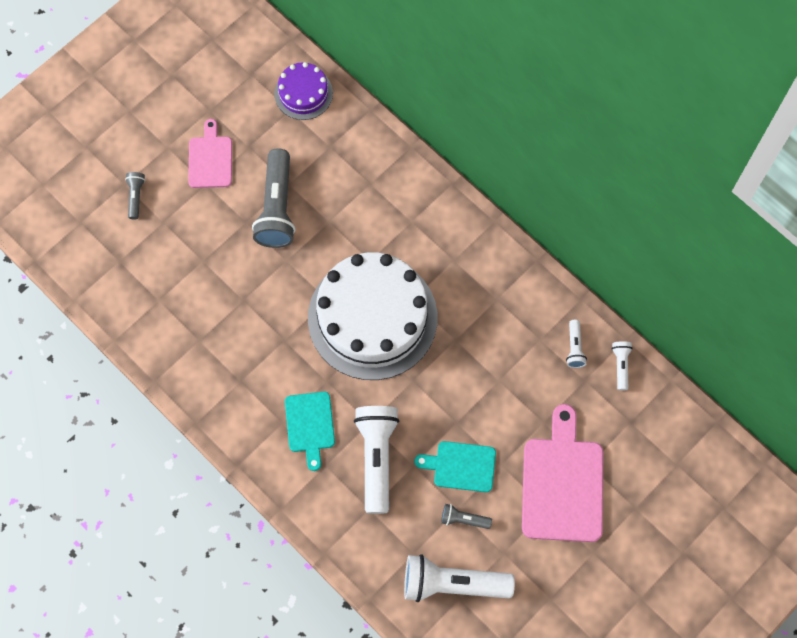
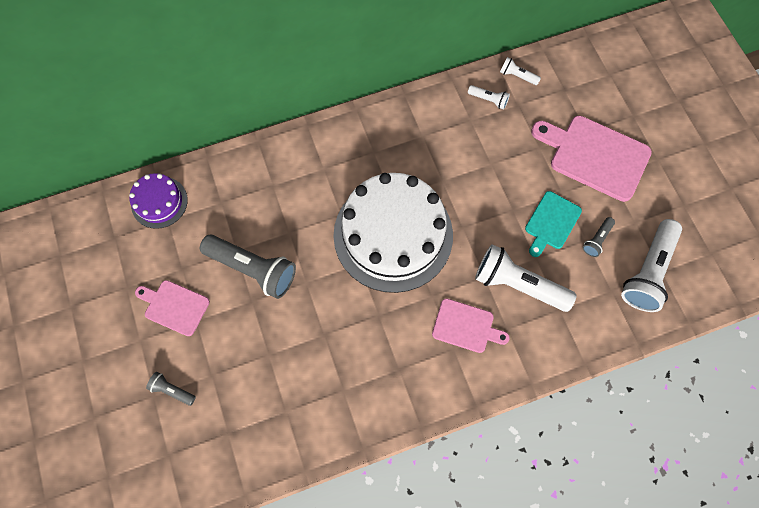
camera: 65 degrees left, 0 degrees up
turquoise cutting board [285,392,335,471] -> pink cutting board [432,298,510,353]

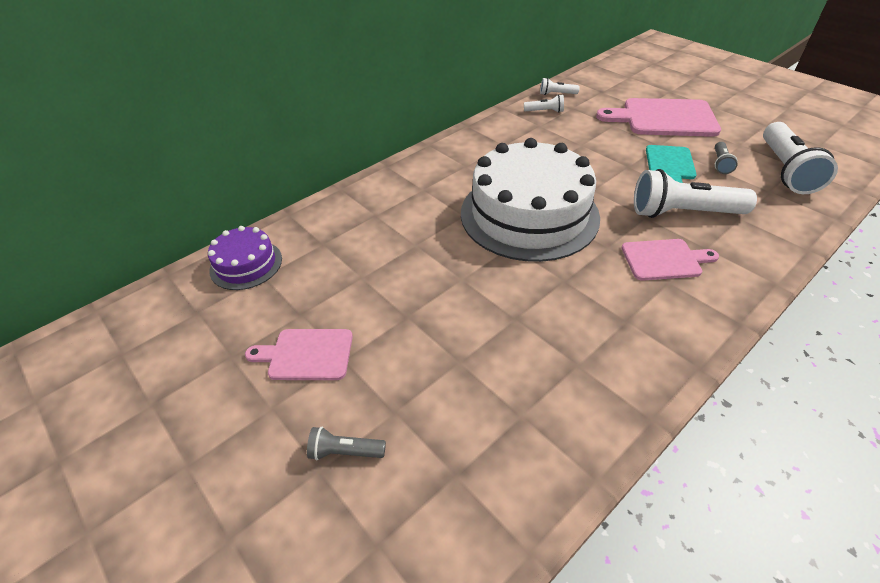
camera: 20 degrees left, 25 degrees down
grey flashlight [200,235,296,299] -> none

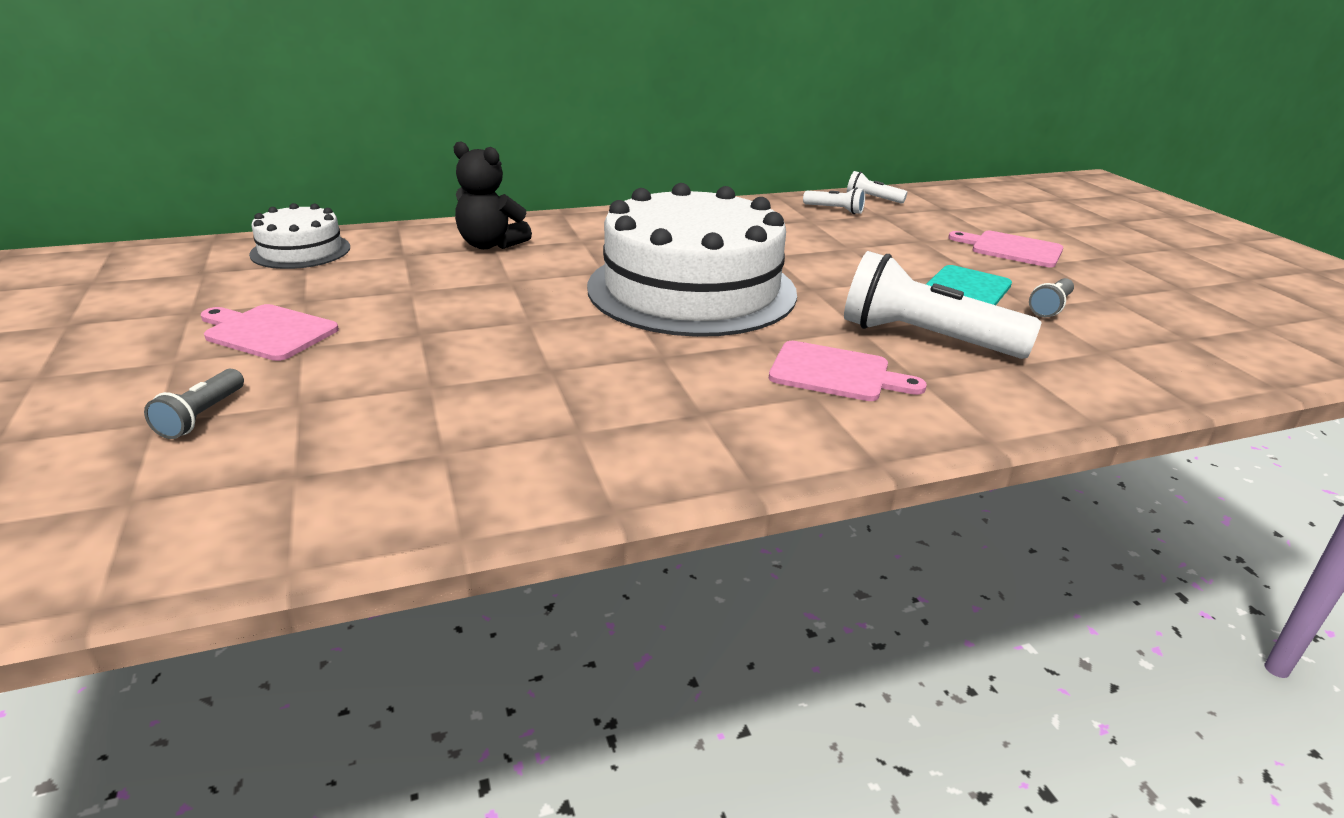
camera: 20 degrees right, 15 degrees down
purple cake [208,226,282,290] -> white cake [249,203,350,269]
grey flashlight [307,427,386,461] -> grey flashlight turned 105 degrees counterclockwise [144,369,244,439]
pink cutting board [596,98,721,137] -> pink cutting board [948,231,1063,267], size x0.58
white flashlight [763,122,838,194] -> none
none -> black teddy bear [454,141,532,249]

